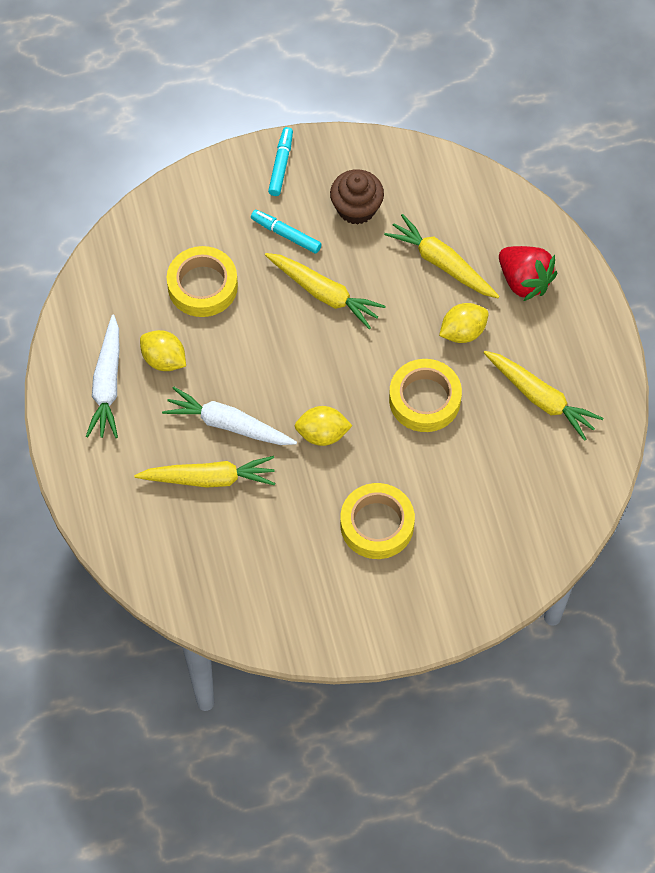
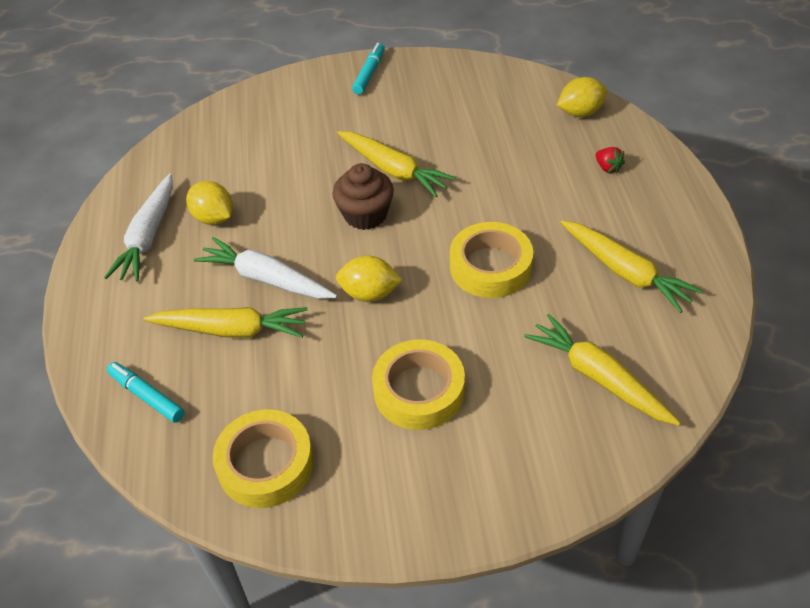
camera: 10 degrees right, 15 degrees down
yellow tape [167,246,238,317] -> yellow tape moved to [212,409,314,508]
turquoise marker [251,210,322,254] -> turquoise marker moved to [107,362,185,423]
brown cupcake [330,169,384,225] -> brown cupcake moved to [332,163,394,230]
yellow carrot [384,214,500,298] -> yellow carrot moved to [524,314,680,426]
yellow lemon [439,303,489,343] -> yellow lemon moved to [557,77,607,117]
red strawberry [499,246,557,301] -> red strawberry [595,147,625,174], size x0.46

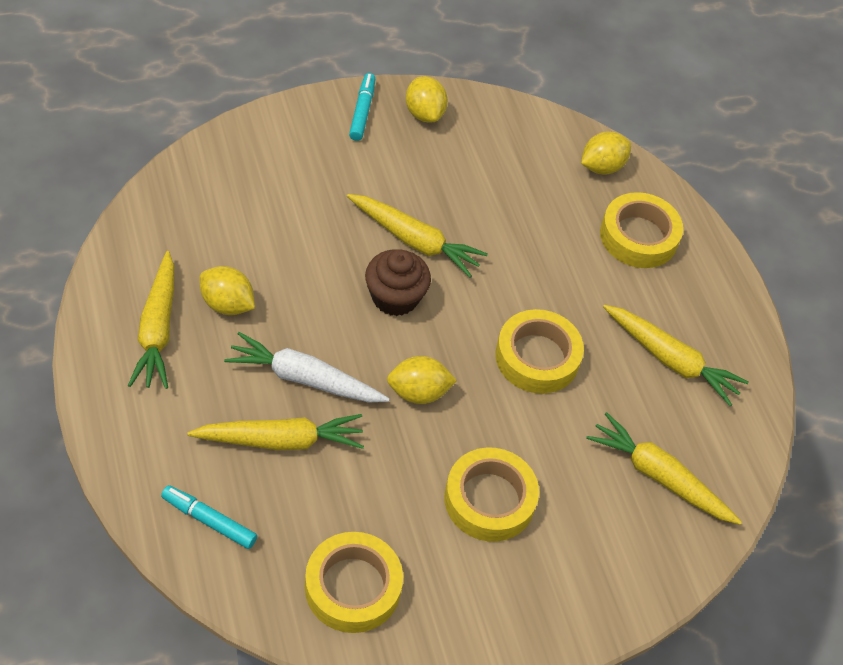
camera: 20 degrees left, 5 degrees up
white carrot [104,174,173,282] -> yellow carrot [128,251,174,389]
red strawberry [595,147,625,174] -> yellow tape [600,192,683,268]
none -> yellow lemon [406,76,448,123]

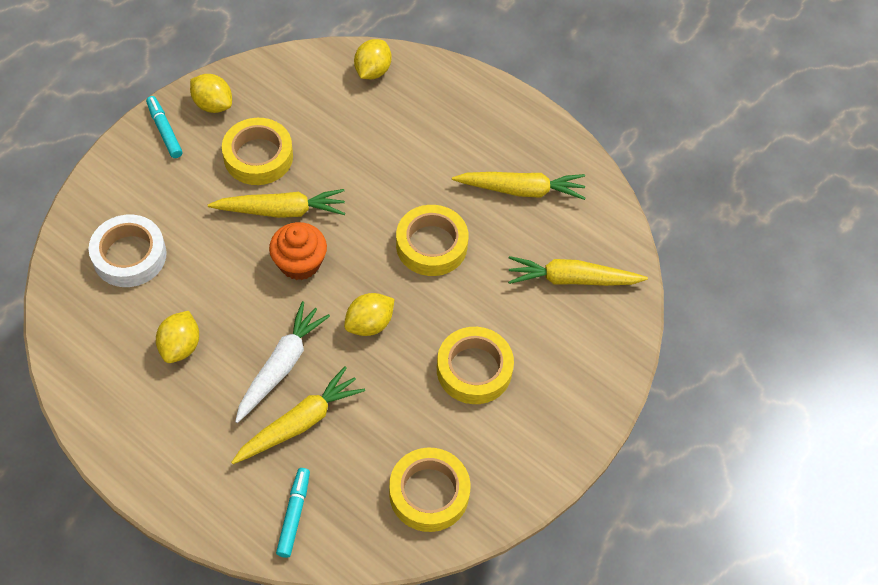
camera: 30 degrees left, 5 degrees up
yellow carrot [128,251,174,389] -> none
turquoise marker [161,485,257,549] -> turquoise marker turned 105 degrees clockwise [276,468,310,558]
yellow lemon [199,266,255,315] -> yellow lemon turned 75 degrees counterclockwise [156,311,199,363]
white carrot [224,332,390,402] -> white carrot turned 135 degrees clockwise [235,301,330,423]
brown cupcake [365,249,431,316] -> orange cupcake [269,222,327,280]
yellow tape [600,192,683,268] -> yellow tape moved to [222,118,293,185]
none -> white tape [89,214,167,287]

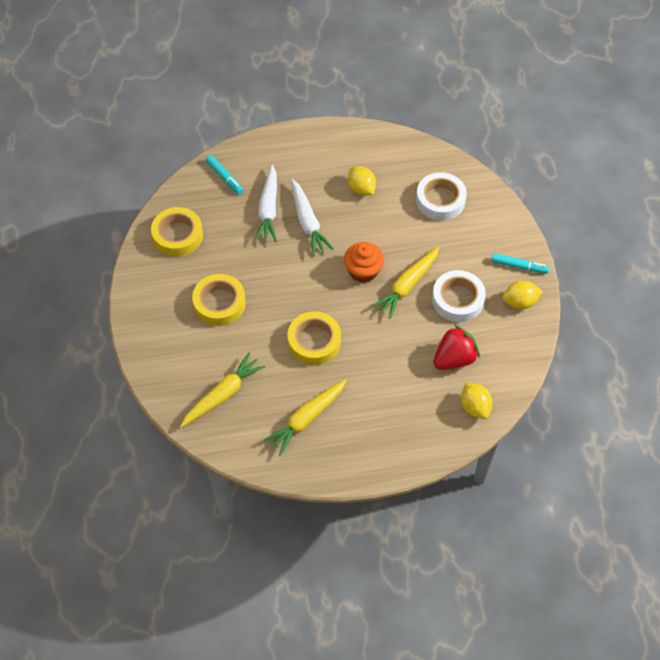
camera: 135 degrees right, 0 degrees up
yellow tape [222,118,293,185] -> white tape [432,270,486,322]
yellow carrot [231,367,365,464] -> white carrot [255,164,277,242]
yellow lemon [344,293,394,336] -> none
none -> red strawberry [433,325,480,370]

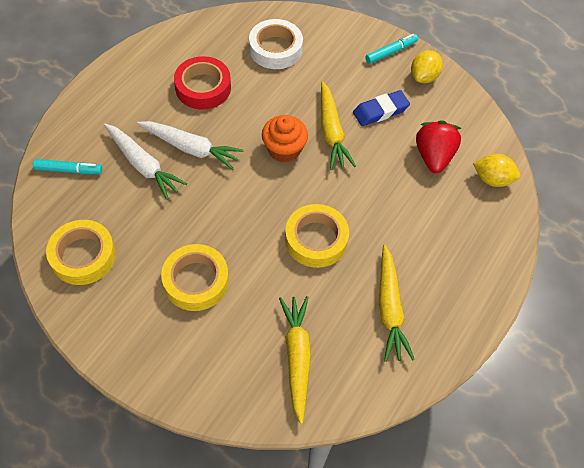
camera: 50 degrees left, 0 degrees up
yellow lemon [348,166,376,196] -> red tape [174,56,231,110]
white tape [432,270,486,322] -> blue eraser [353,90,410,126]

